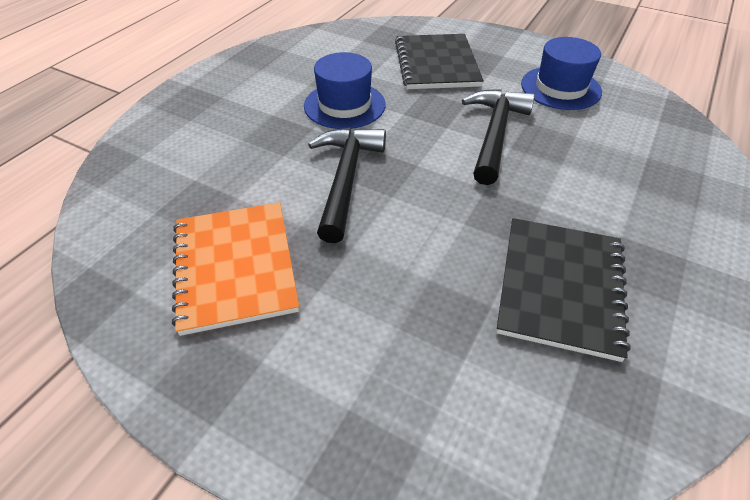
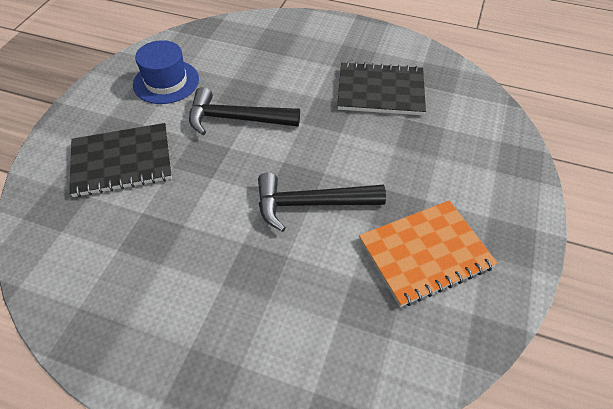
camera: 100 degrees left, 5 degrees up
blue hat [304,52,386,129] -> none

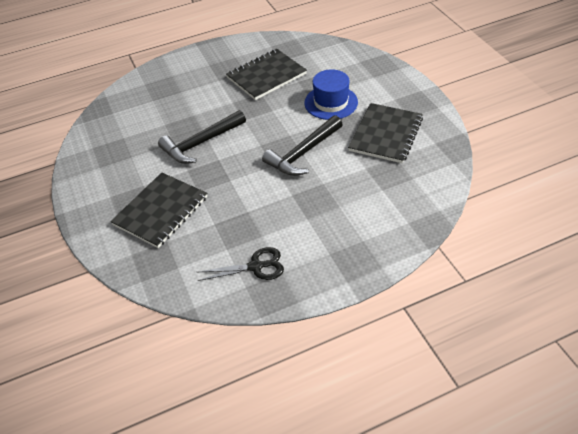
camera: 40 degrees left, 5 degrees down
blue hat [133,40,199,104] -> blue hat moved to [304,69,358,120]
orange notebook [359,200,497,307] -> black notebook [348,103,423,163]
none -> black scissors [198,247,284,281]

